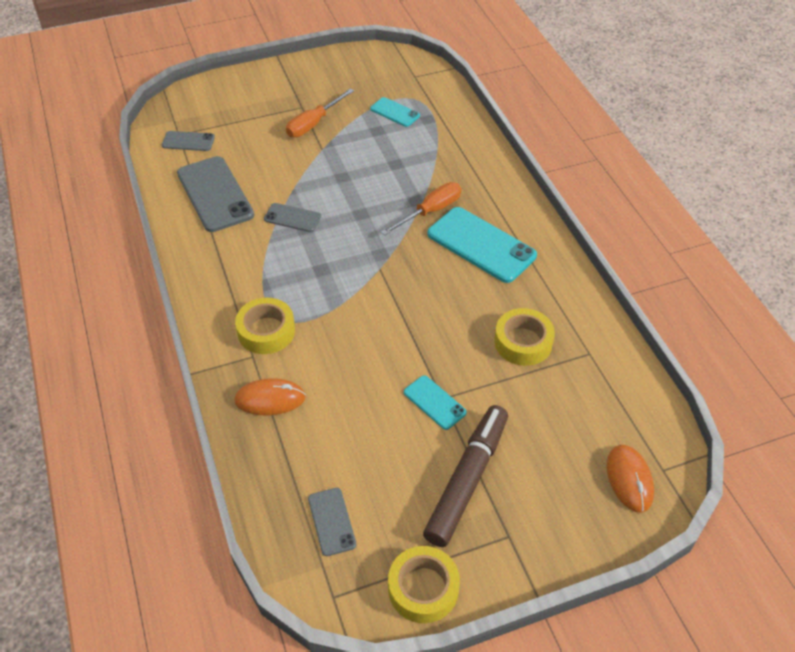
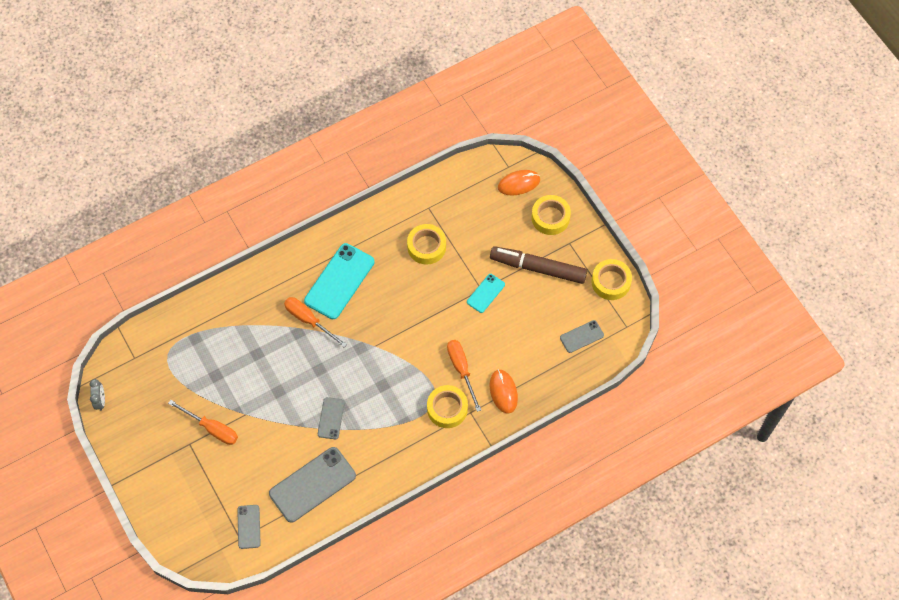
camera: 100 degrees left, 15 degrees up
turquoise phone [370,97,420,127] -> none
none -> grey clock [90,379,105,411]
none -> orange screwdriver [447,340,481,412]
none -> yellow tape [531,195,571,235]

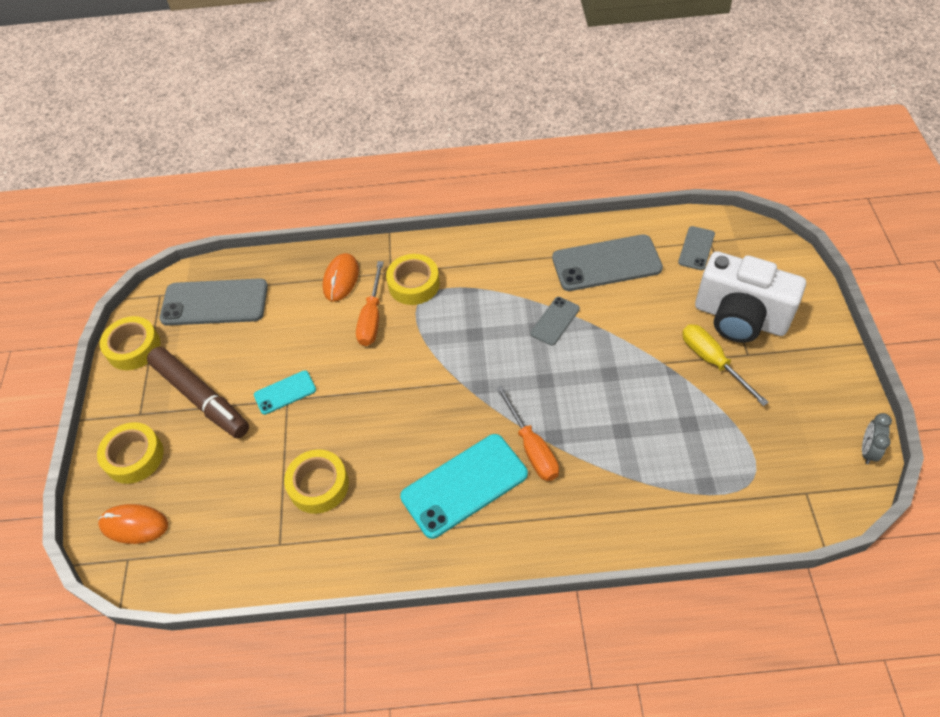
camera: 150 degrees left, 10 degrees down
orange screwdriver [168,400,238,445] -> yellow screwdriver [682,324,769,406]
grey phone [560,320,604,353] -> grey phone [159,278,268,326], size x1.91
none -> white camera [695,251,806,343]

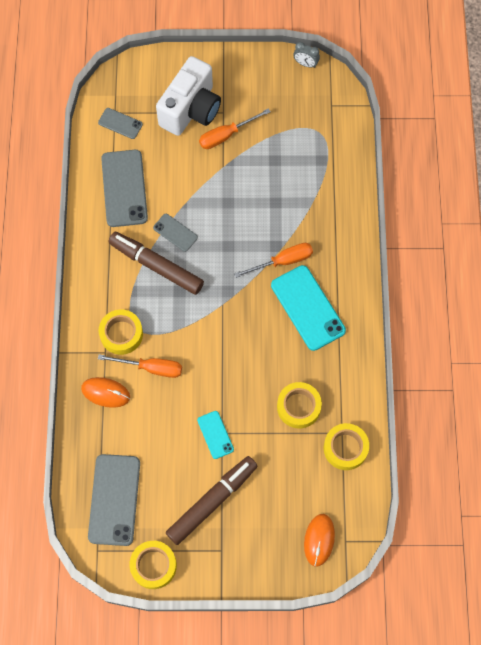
camera: 90 degrees left, 15 degrees up
yellow tape [97,422,164,484] -> yellow tape moved to [324,423,369,470]
yellow screwdriver [682,324,769,406] -> orange screwdriver [199,108,271,149]
none -> brown marker [108,232,204,295]

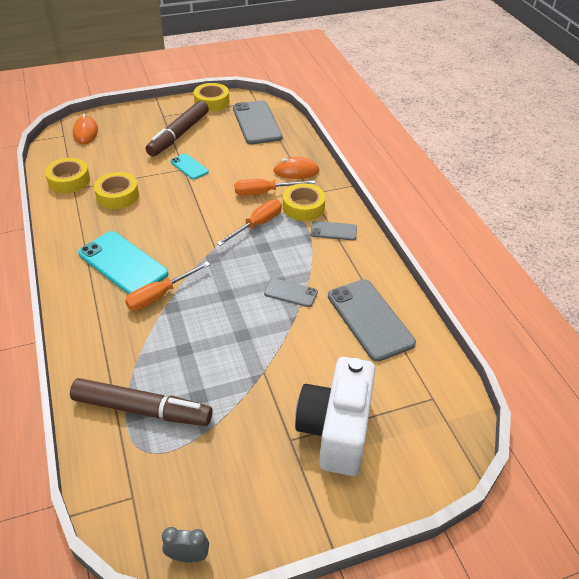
camera: 160 degrees right, 25 degrees down
grey phone [98,108,143,139] -> grey phone moved to [310,221,357,241]
brown marker [108,232,204,295] -> brown marker moved to [70,378,212,426]
orange screwdriver [199,108,271,149] -> orange screwdriver moved to [217,200,282,246]

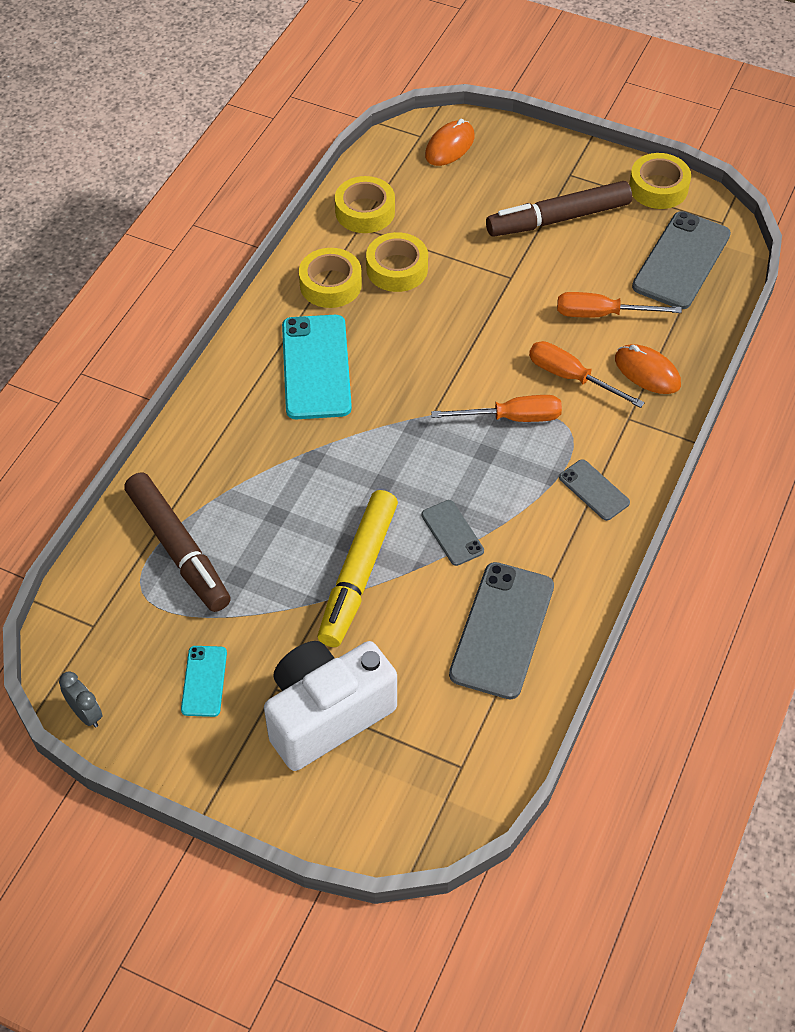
camera: 45 degrees right, 10 degrees up
orange screwdriver [125,262,210,311] -> orange screwdriver moved to [557,292,682,318]
turquoise phone [170,153,209,180] -> turquoise phone moved to [181,646,227,717]
yellow tape [283,183,326,221] -> yellow tape moved to [299,248,362,308]
none -> yellow marker [318,490,398,647]

